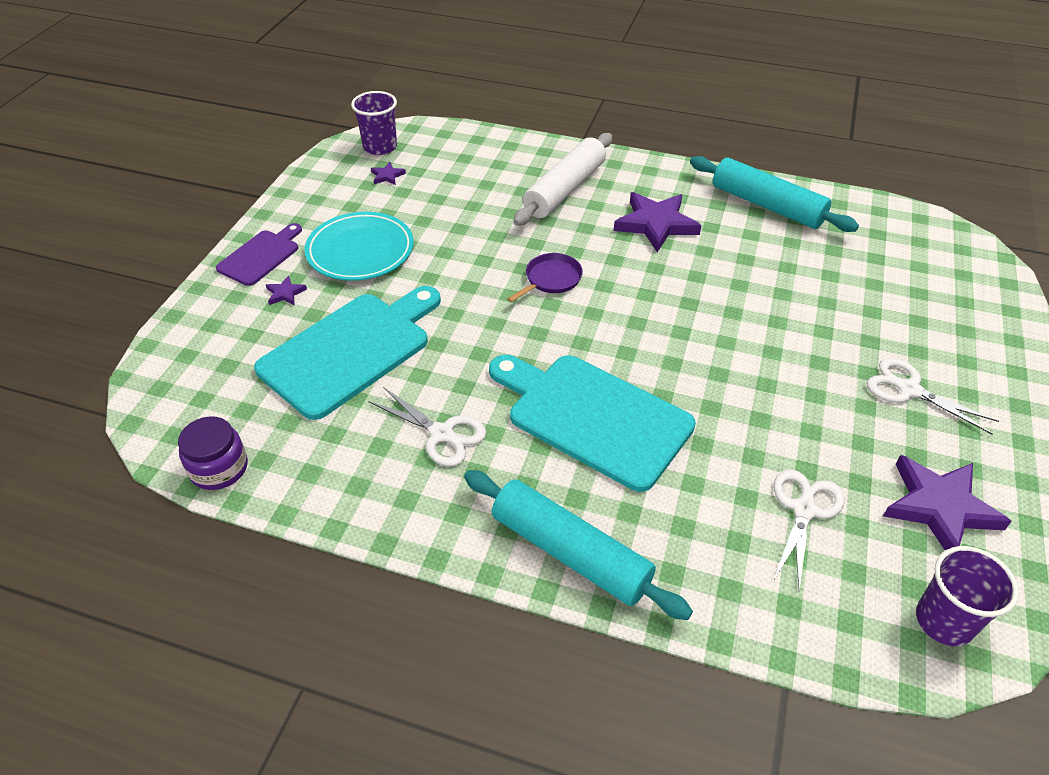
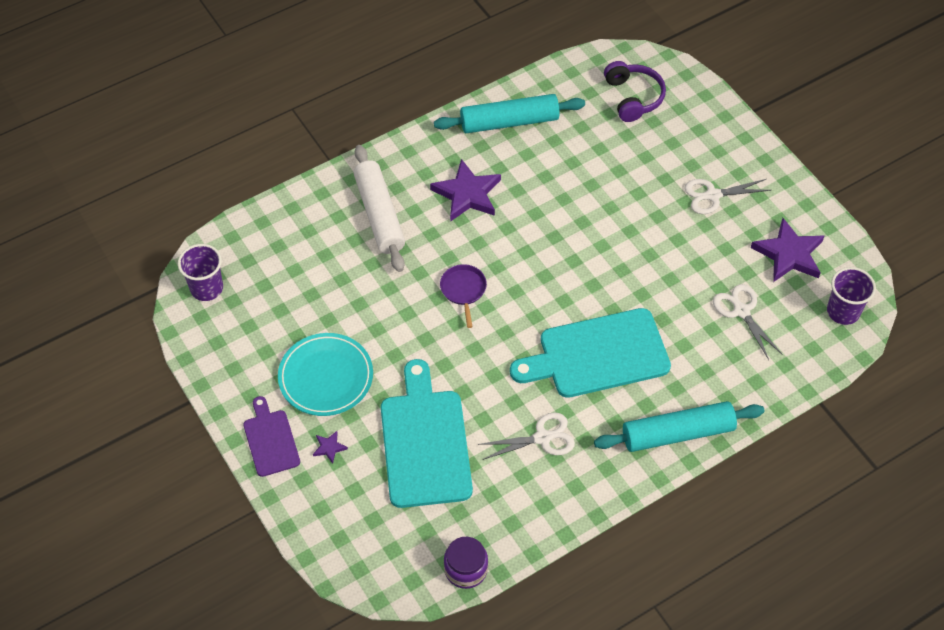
camera: 50 degrees left, 10 degrees up
purple star [371,162,406,185] -> none
none -> purple headphones [604,61,666,122]

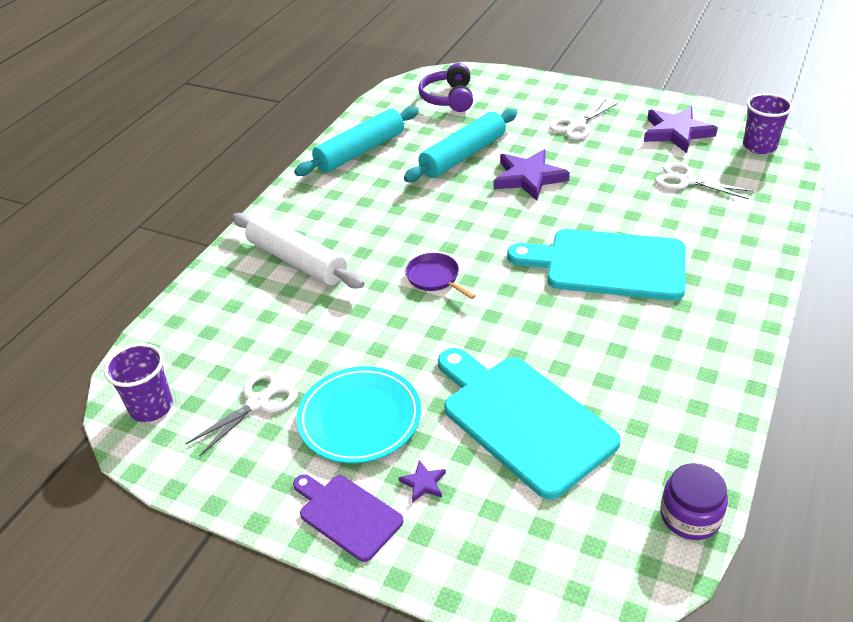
camera: 30 degrees left, 15 degrees down
purple star [430,159,501,222] -> purple star moved to [494,149,570,201]
white scissors [478,413,575,460] -> white scissors moved to [185,370,298,457]
turquoise cutting board [510,308,671,398] -> turquoise cutting board turned 60 degrees clockwise [507,229,686,301]
turquoise rolling pin [594,401,764,452] -> turquoise rolling pin moved to [404,109,517,182]
purple headphones [604,61,666,122] -> purple headphones turned 135 degrees counterclockwise [418,63,473,112]

